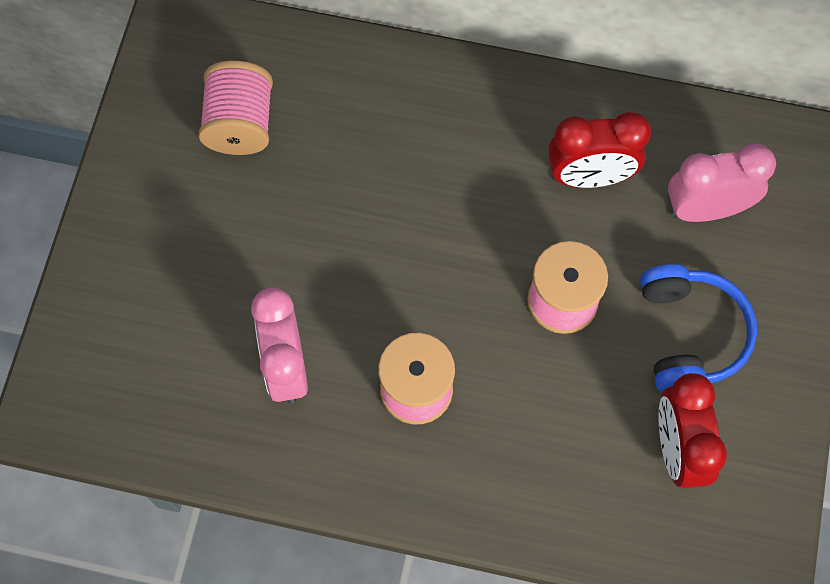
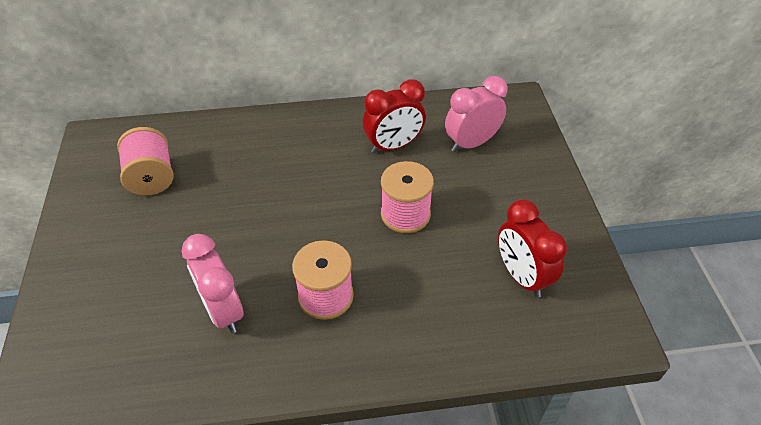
camera: 20 degrees left, 20 degrees down
blue headphones [640,264,757,392] -> none

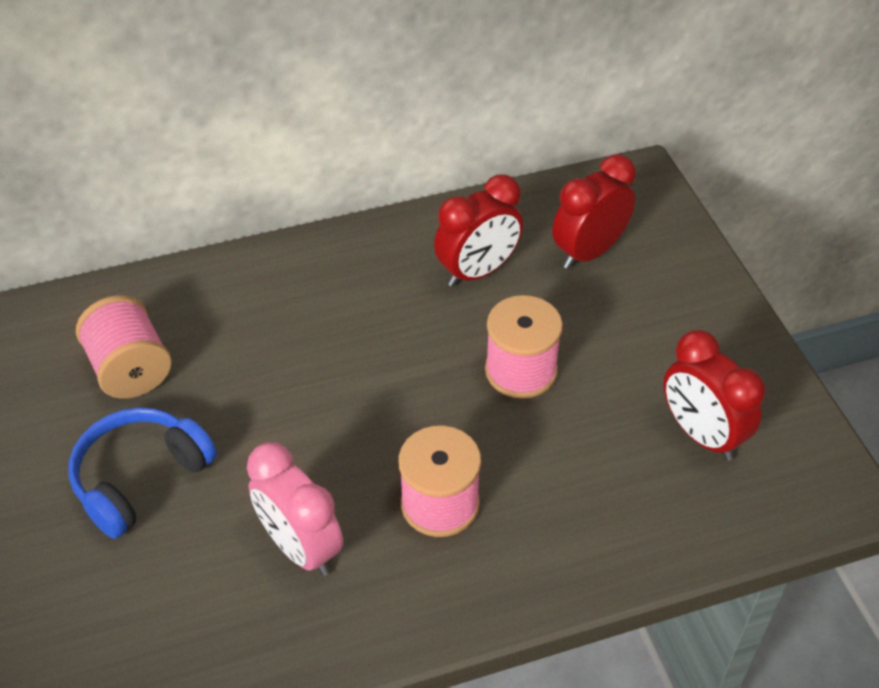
camera: 10 degrees left, 0 degrees up
pink clock [445,76,508,152] -> red clock [552,154,636,269]
none -> blue headphones [68,408,217,539]

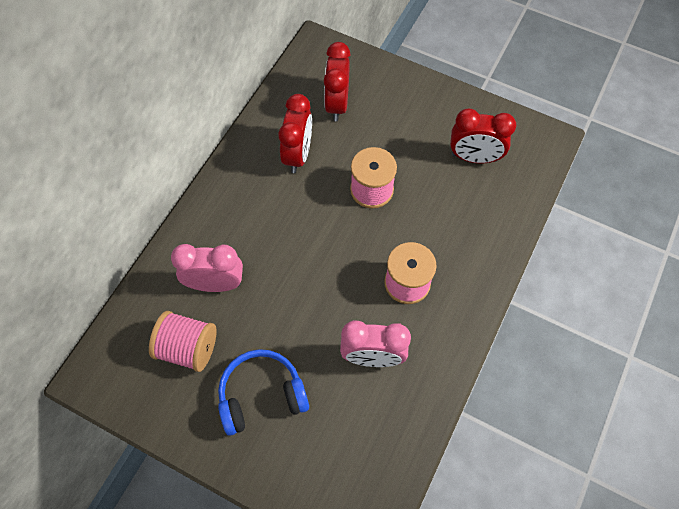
camera: 45 degrees left, 15 degrees up
blue headphones [68,408,217,539] -> blue headphones turned 75 degrees clockwise [218,349,309,436]
none -> pink clock [171,244,243,292]

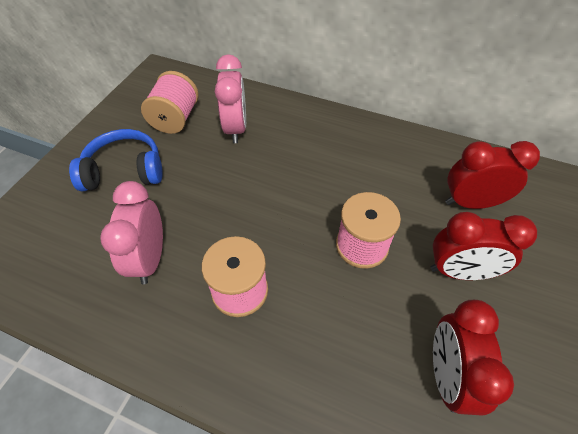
camera: 85 degrees right, 10 degrees down
blue headphones [218,349,309,436] -> blue headphones turned 75 degrees counterclockwise [69,129,163,191]
red clock [278,94,312,173] -> red clock moved to [430,212,537,280]

